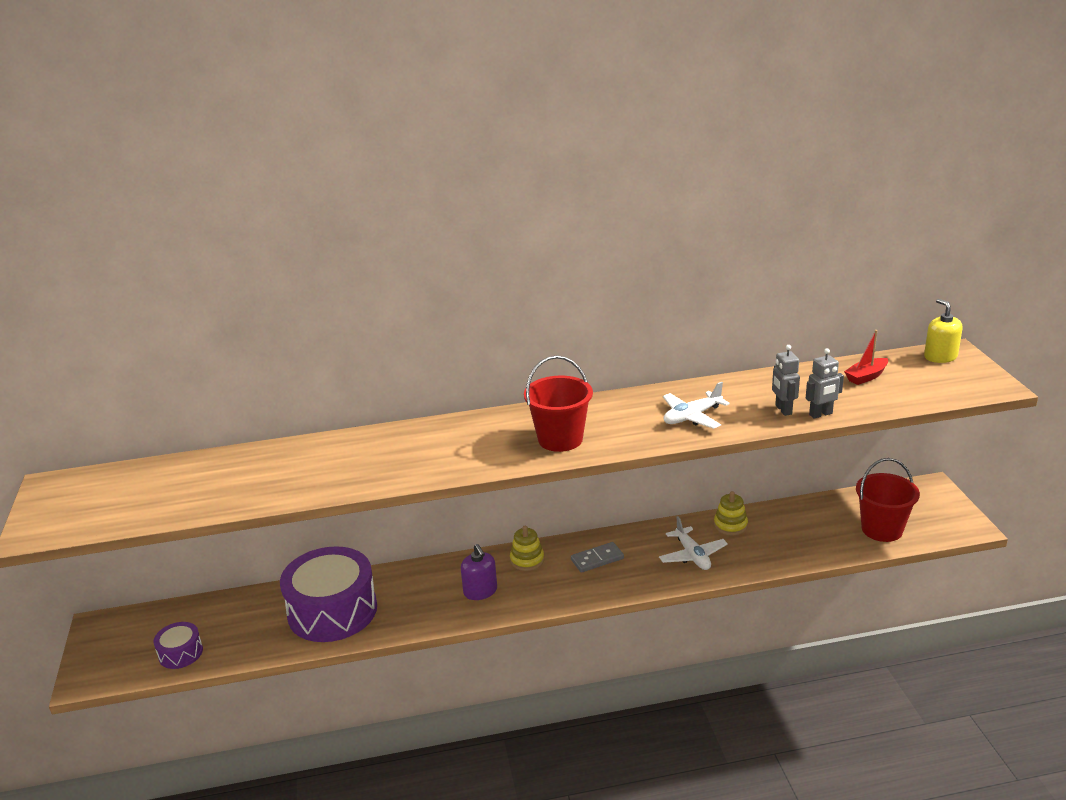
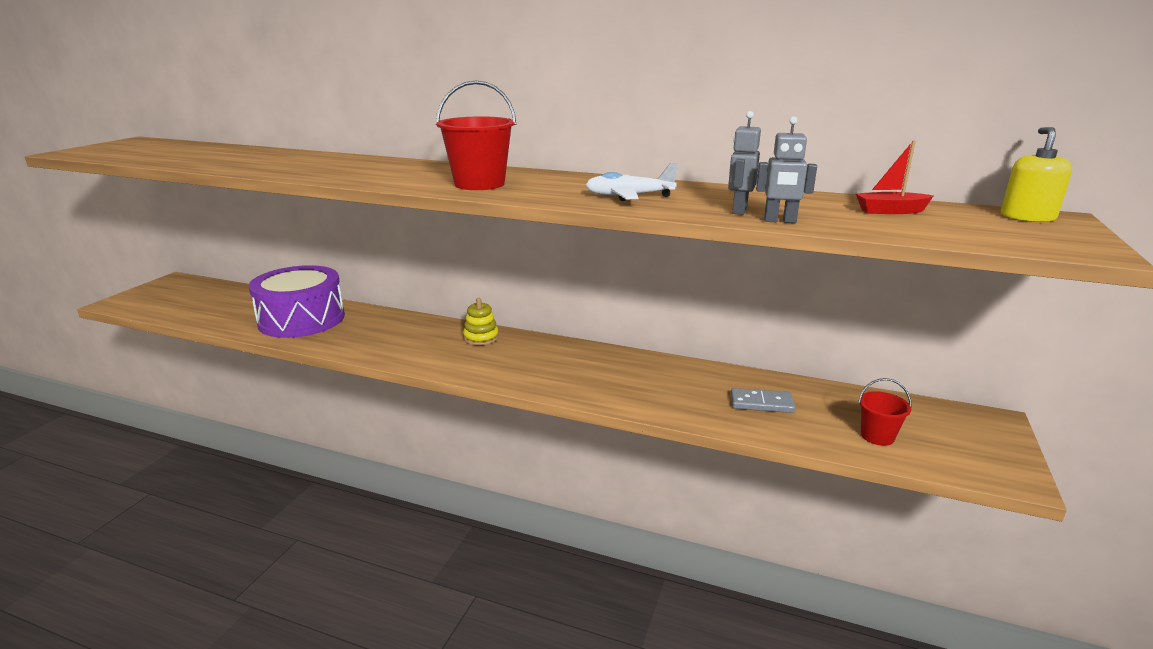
camera: 30 degrees right, 5 degrees down
purple drum [154,622,203,669] -> none
purple soap dispenser [461,544,497,600] -> none
grey domino [571,542,624,573] -> grey domino moved to [731,388,795,413]
white plane [659,516,728,570] -> none
yellow stacking toy [714,491,748,535] -> none
red bucket [856,458,920,542] -> red bucket [858,378,912,446], size x0.59

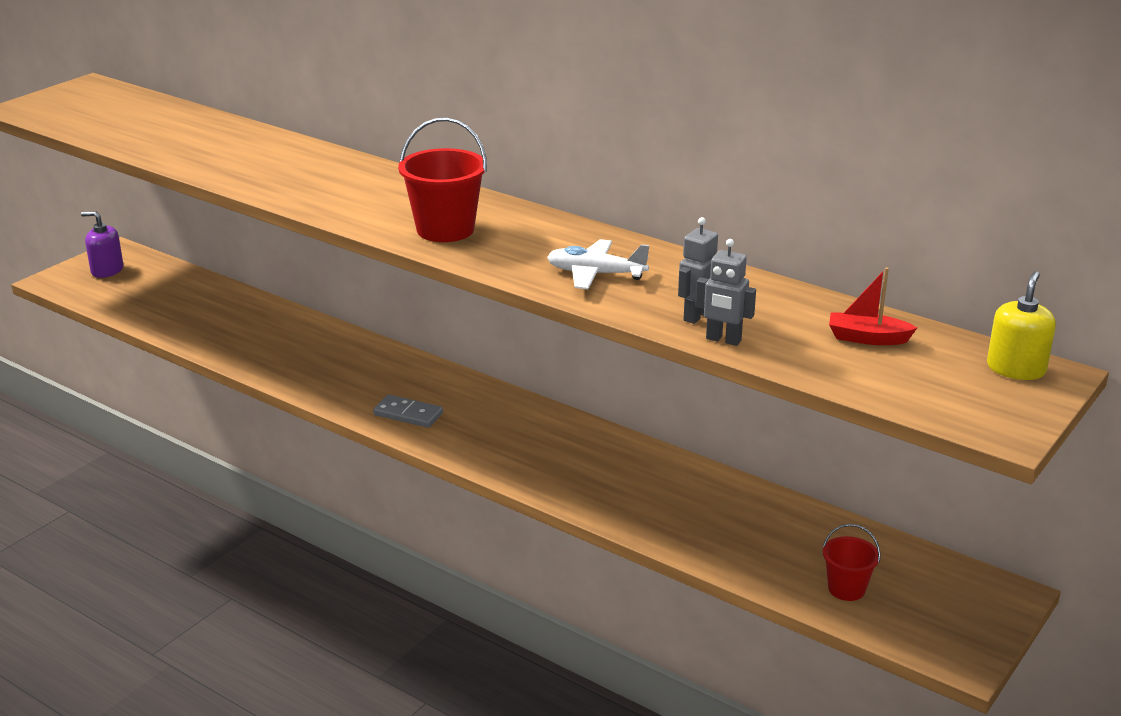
camera: 15 degrees right, 5 degrees up
purple drum [248,265,345,338] -> none
yellow stacking toy [463,298,499,346] -> none
grey domino [731,388,795,413] -> grey domino moved to [373,395,443,428]
none -> purple soap dispenser [81,211,123,278]

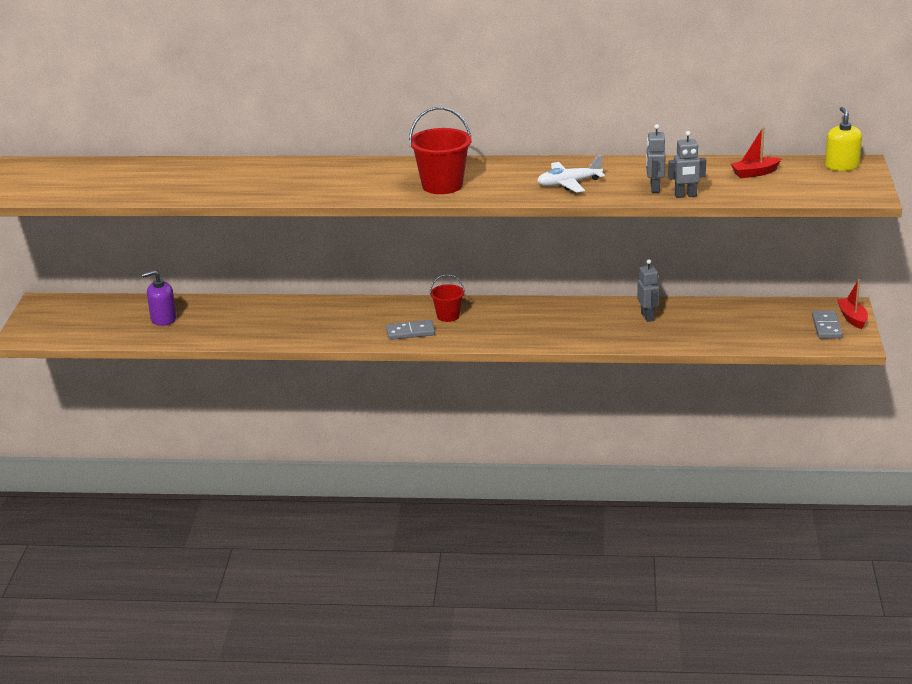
camera: 30 degrees left, 0 degrees up
purple soap dispenser [81,211,123,278] -> purple soap dispenser moved to [142,270,176,326]
red bucket [823,524,881,601] -> red bucket moved to [430,274,465,322]
none -> grey robot [637,259,659,322]
none -> grey domino [812,311,843,338]
none -> red boat [837,279,868,329]

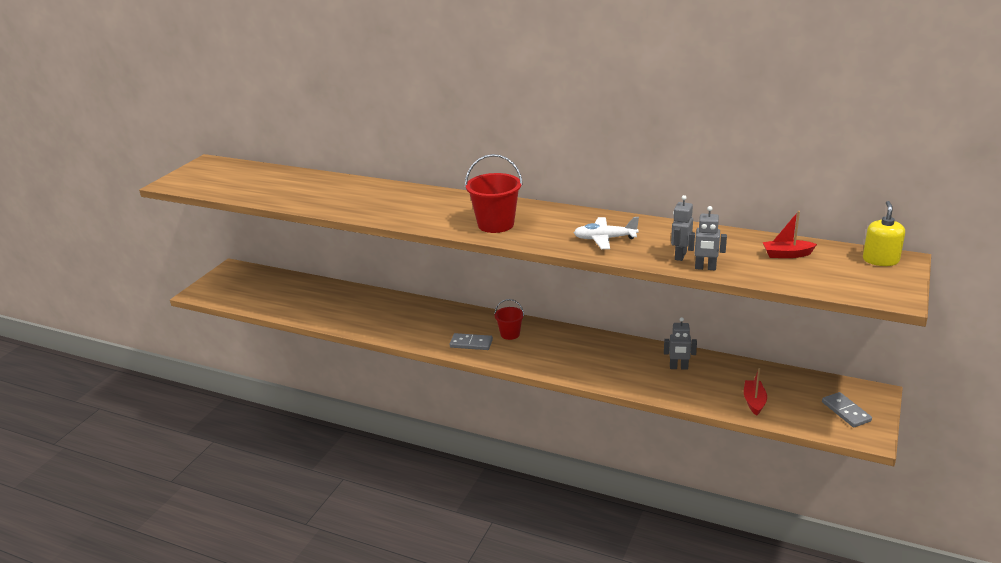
camera: 20 degrees right, 0 degrees up
purple soap dispenser [142,270,176,326] -> none
grey robot [637,259,659,322] -> grey robot turned 90 degrees clockwise [664,317,697,370]
grey domino [812,311,843,338] -> grey domino turned 45 degrees counterclockwise [822,392,872,427]
red boat [837,279,868,329] -> red boat moved to [744,368,767,416]

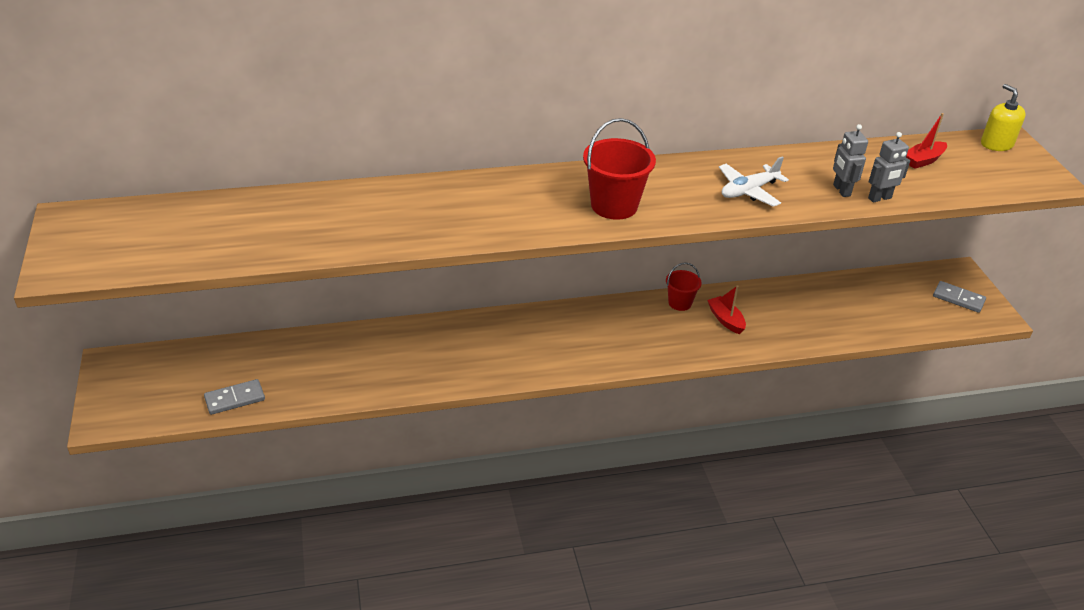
camera: 40 degrees left, 10 degrees up
grey domino [450,333,493,350] -> grey domino moved to [204,379,265,415]
red bucket [494,299,524,340] -> red bucket moved to [666,263,702,311]
grey robot [664,317,697,370] -> none
red boat [744,368,767,416] -> red boat moved to [707,285,746,334]

